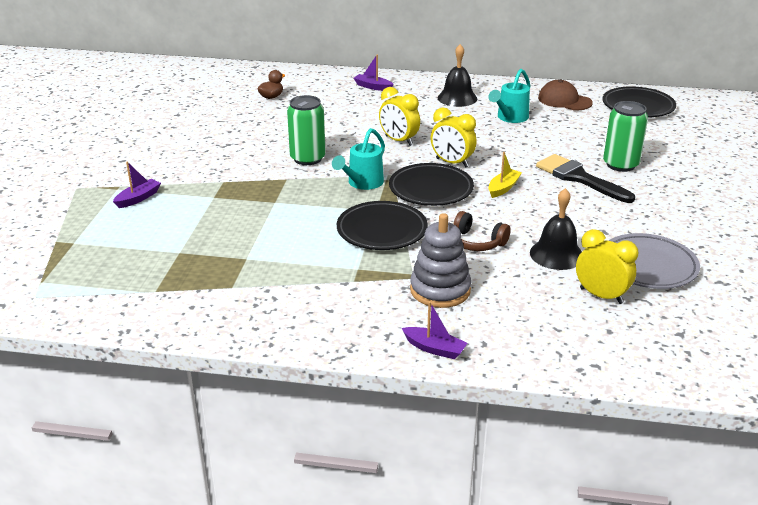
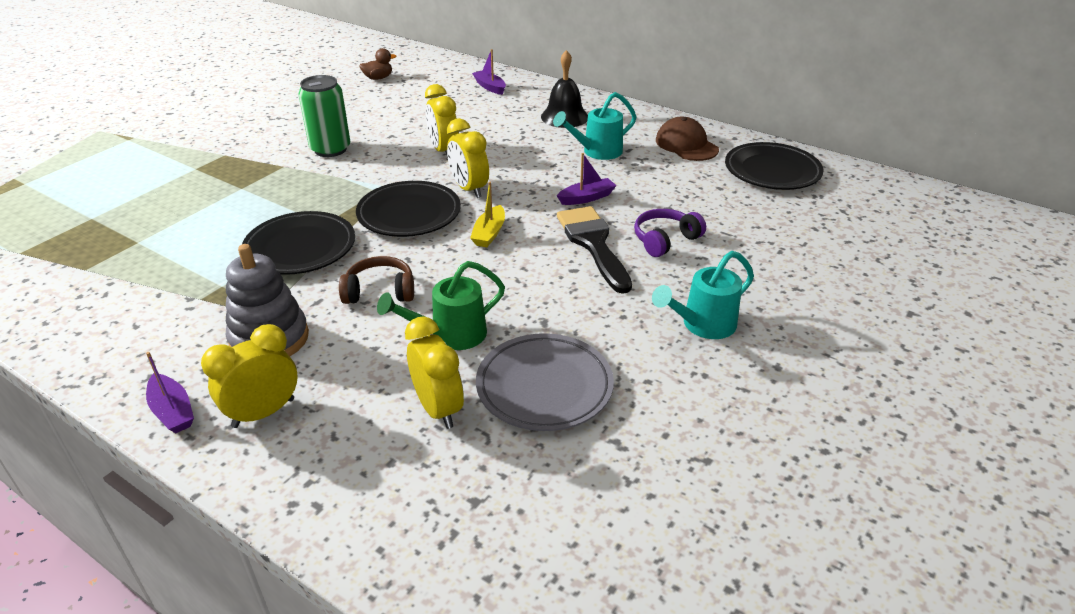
camera: 25 degrees right, 5 degrees up
purple boat [113,162,161,208] -> purple boat moved to [557,153,616,205]
turquoise watering can [332,128,385,190] -> turquoise watering can moved to [652,251,754,339]
brown headphones [454,211,511,251] -> brown headphones turned 120 degrees clockwise [339,256,414,304]
yellow boat [488,152,522,198] -> yellow boat turned 135 degrees clockwise [470,182,505,247]
black bell [530,188,582,270] -> green watering can [377,261,505,350]
green can [603,101,648,172] -> purple headphones [634,209,706,257]
none -> yellow clock [201,324,298,428]

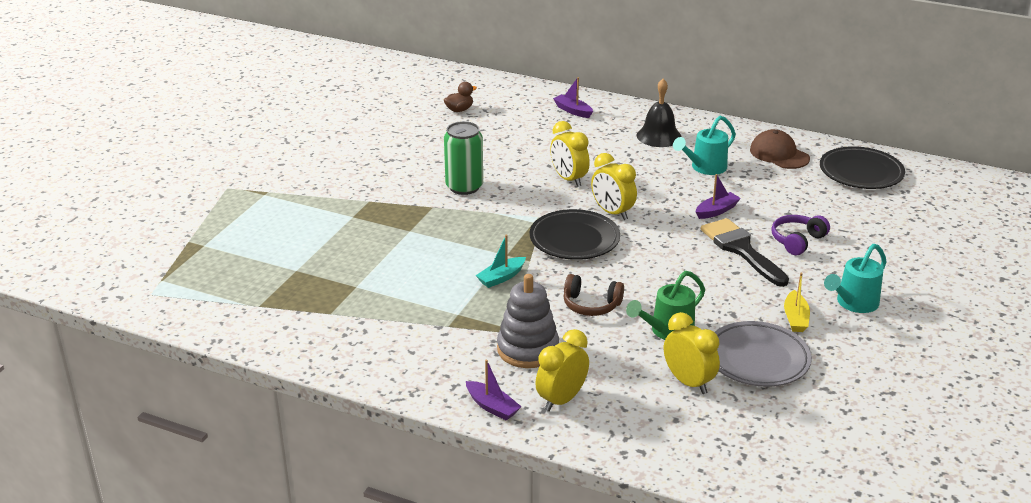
camera: 10 degrees left, 5 degrees down
black plate [242,211,355,275] -> turquoise boat [476,235,526,288]
brown headphones [339,256,414,304] -> brown headphones turned 150 degrees counterclockwise [563,274,624,316]
yellow boat [470,182,505,247] -> yellow boat moved to [784,273,810,332]

